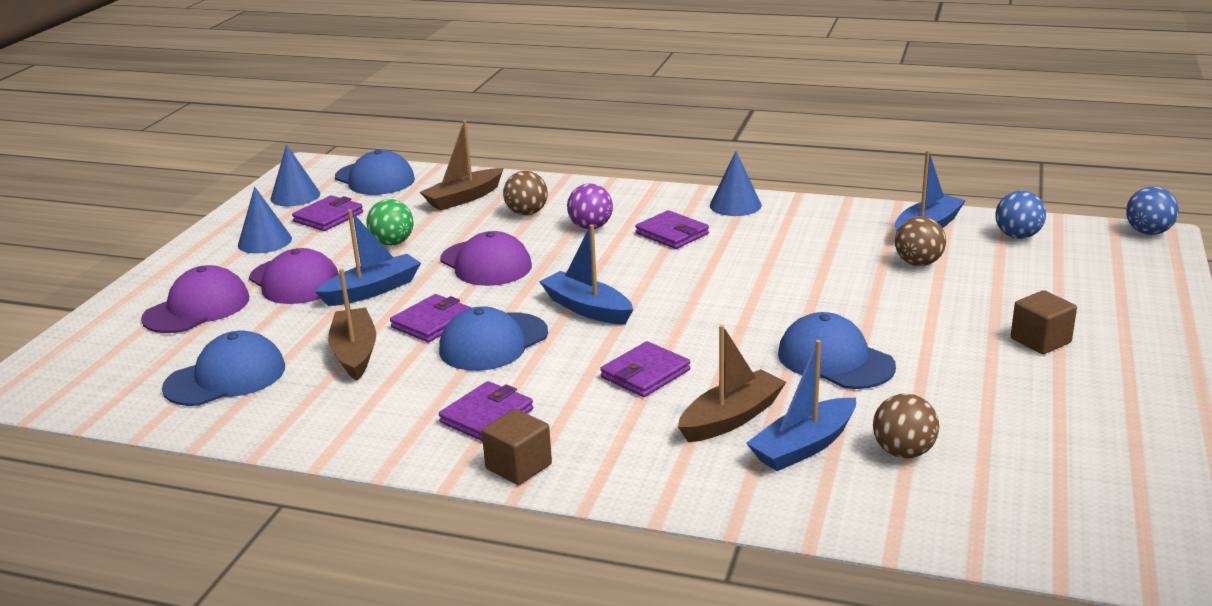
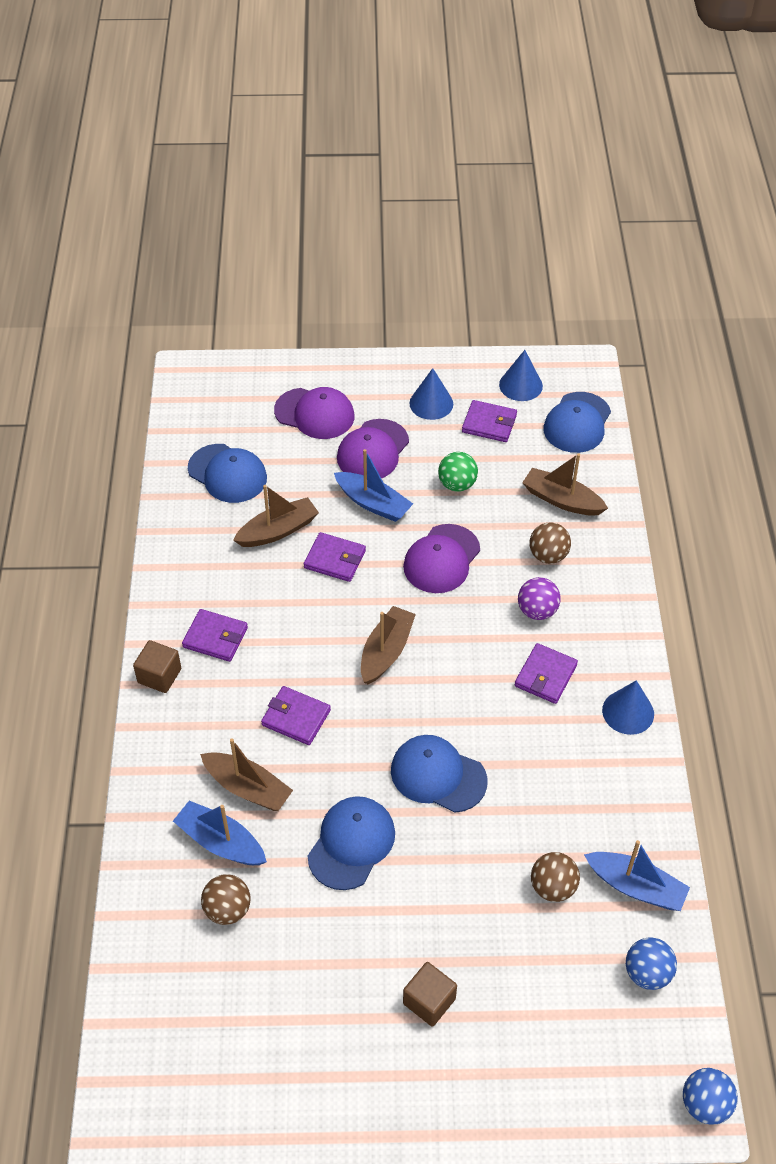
camera: 70 degrees right, 25 degrees up
blue cap [439,306,548,371] -> blue cap moved to [391,735,487,813]
blue boat [539,225,633,325] -> brown boat [361,606,416,684]

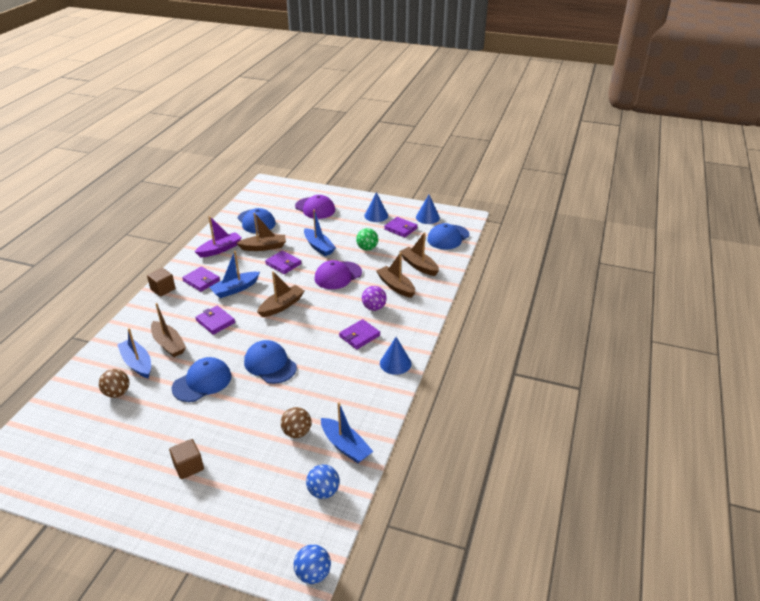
camera: 20 degrees right, 15 degrees down
purple cap [337,419,409,478] -> none
brown ball [529,522,571,564] -> brown boat [376,252,415,298]
none -> purple boat [195,216,242,257]
none -> blue boat [209,251,260,298]

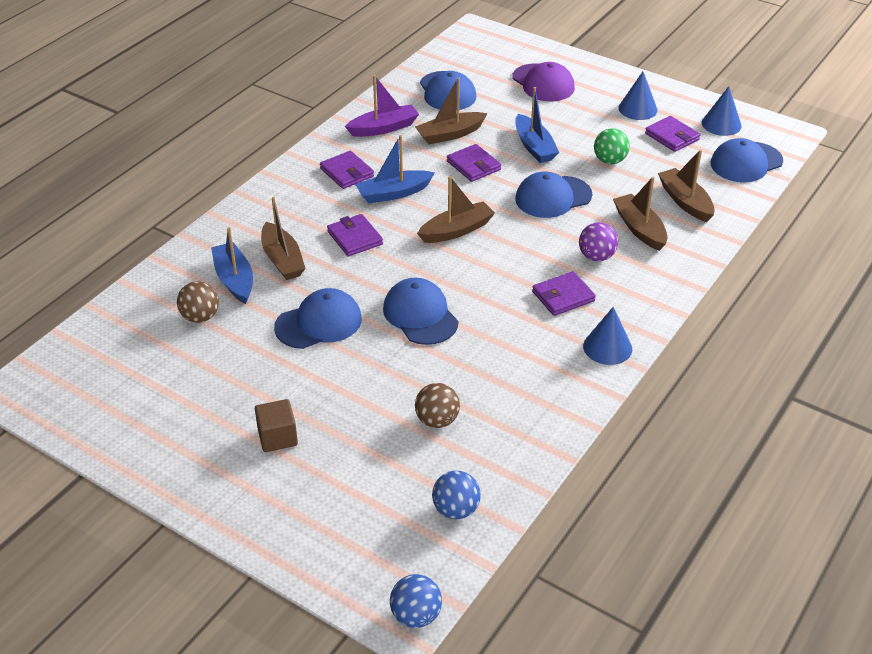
camera: 15 degrees right, 5 degrees up
brown cube [147,268,175,296] -> none
brown boat [237,213,286,251] -> brown boat turned 150 degrees clockwise [415,77,487,144]
purple cap [314,260,362,289] -> blue cap [515,172,592,218]
blue boat [321,402,373,463] -> none

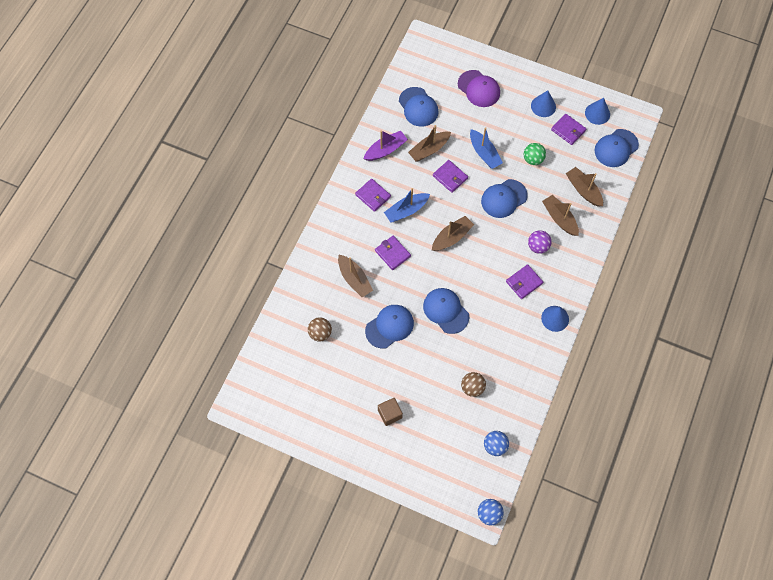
camera: 10 degrees left, 25 degrees up
blue boat [211,227,253,304] -> none

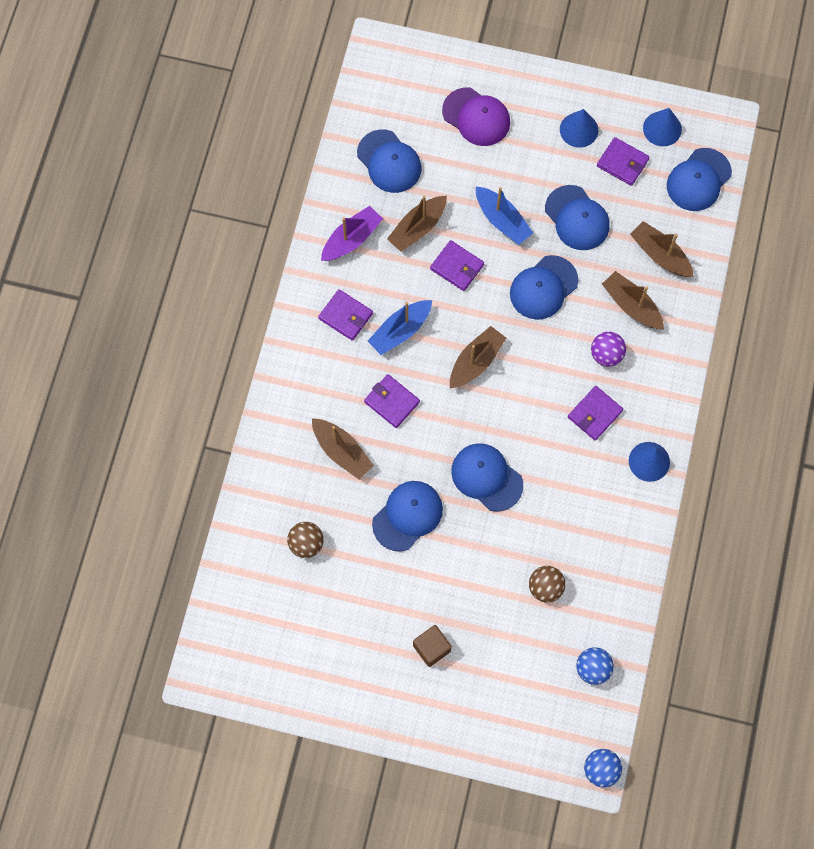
camera: 10 degrees left, 5 degrees up
green ball [524,143,546,165] -> blue cap [545,185,610,250]

